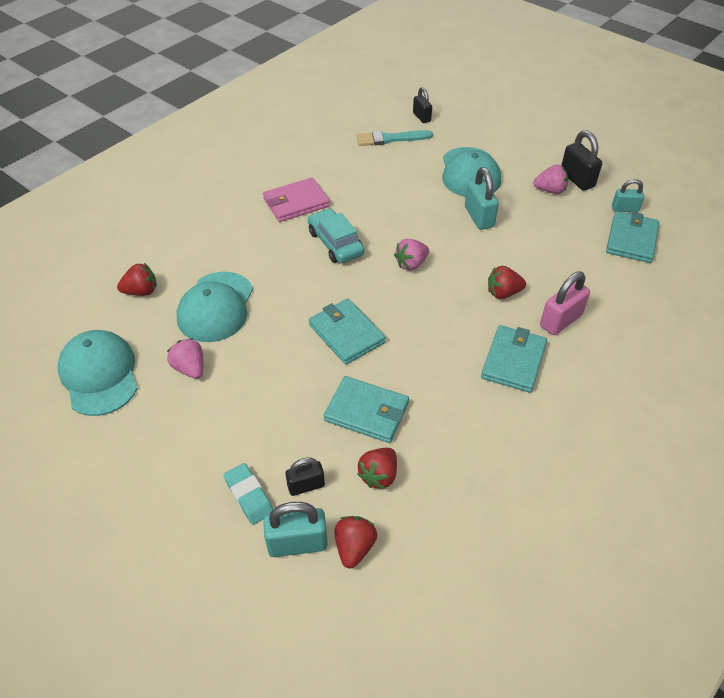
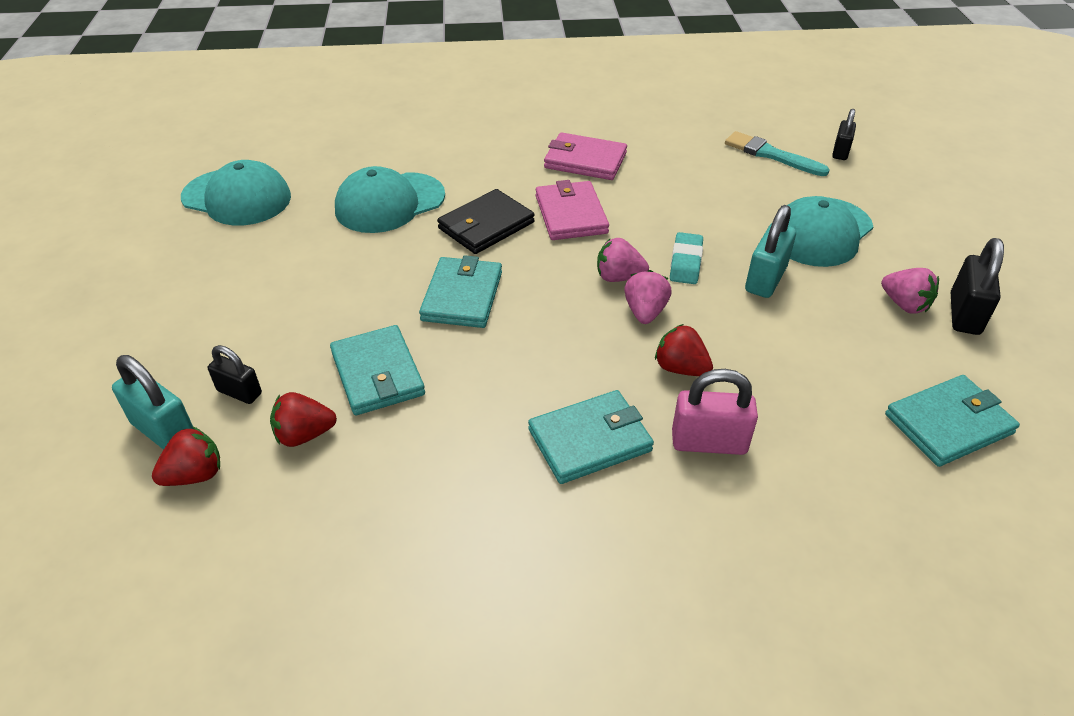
camera: 45 degrees right, 5 degrees down
turquoise cap [58,330,138,416] -> turquoise cap turned 90 degrees clockwise [181,160,291,225]
red strawberry [117,263,157,296] -> none
pink strawberry [167,338,203,379] -> pink strawberry moved to [624,270,672,324]
turquoise eraser [224,463,273,525] -> turquoise eraser moved to [670,232,703,284]
turquoise car [308,208,365,263] -> pink wallet [536,180,609,240]
turquoise padlock [612,179,644,212] -> none
none -> black wallet [437,189,535,254]

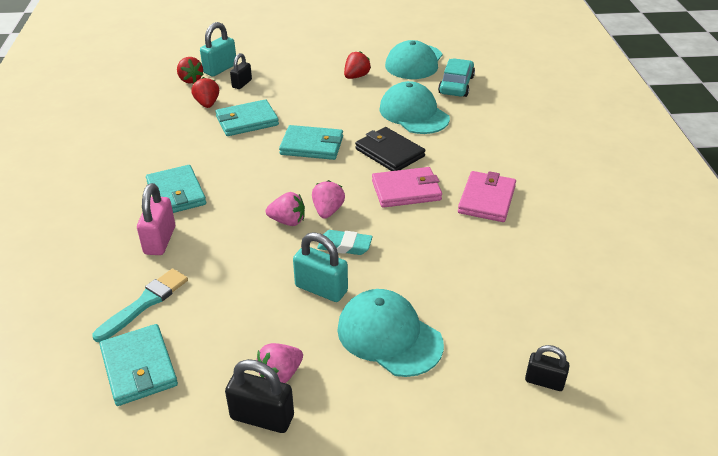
camera: 90 degrees right, 5 degrees down
red strawberry [655,324,713,376] -> red strawberry moved to [344,51,371,79]
turquoise brush [725,131,829,176] -> turquoise brush moved to [92,269,188,342]
none -> turquoise car [438,58,475,97]

